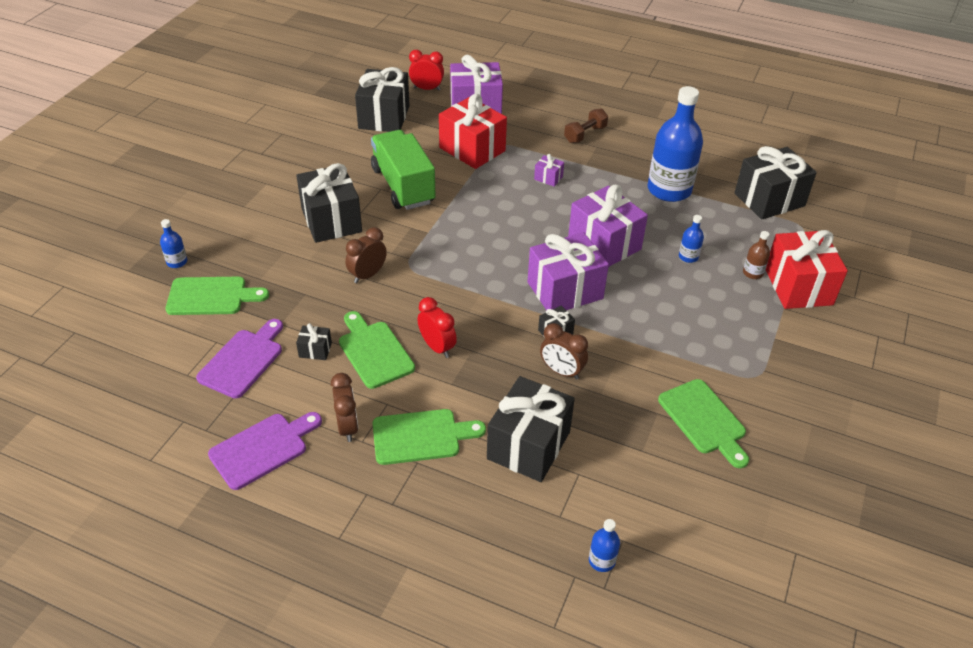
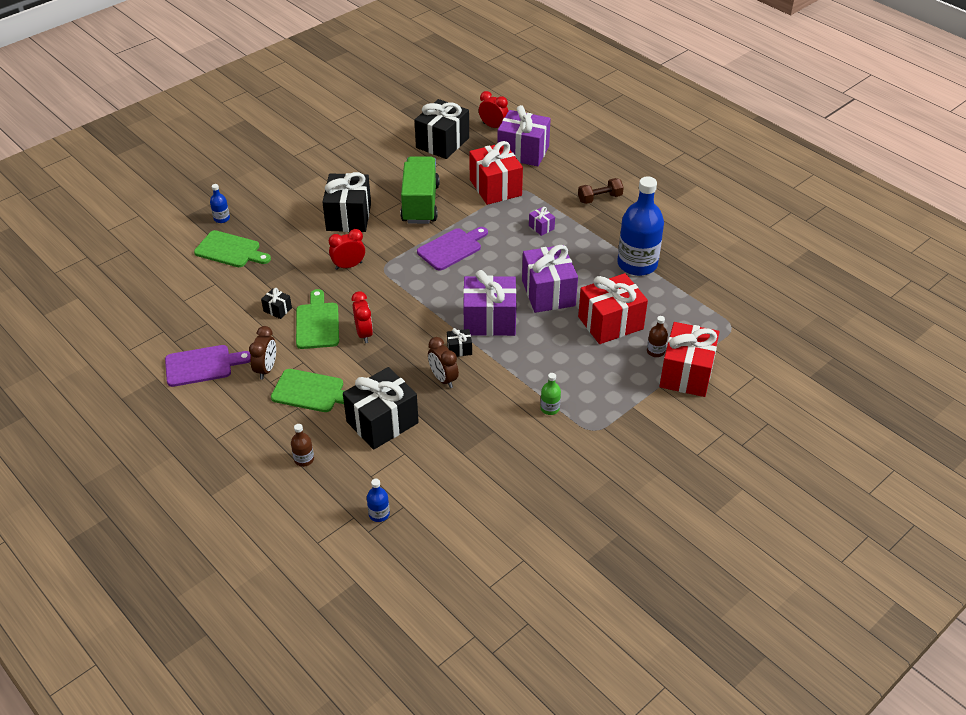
camera: 25 degrees right, 0 degrees up
purple cutting board [196,319,283,398] -> purple cutting board moved to [417,227,488,271]
brown clock [345,227,387,283] -> red clock [329,229,365,270]
green cutting board [658,379,749,468] -> none
blue bottle [679,215,704,263] -> red gift [578,273,648,344]
black gift [735,146,817,220] -> none
none -> brown bottle [291,424,314,467]
none -> green bottle [540,373,561,415]

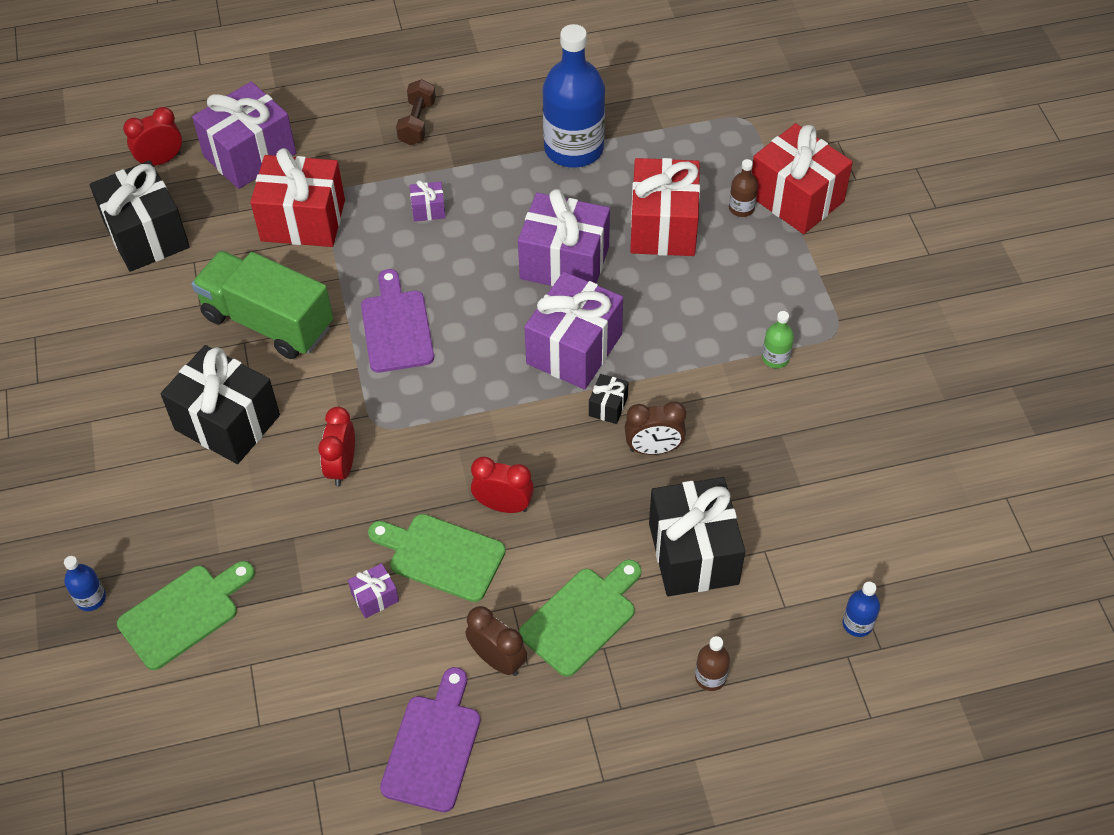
camera: 60 degrees left, 10 degrees up
black gift [261,288,292,319] -> purple gift [348,563,399,618]

